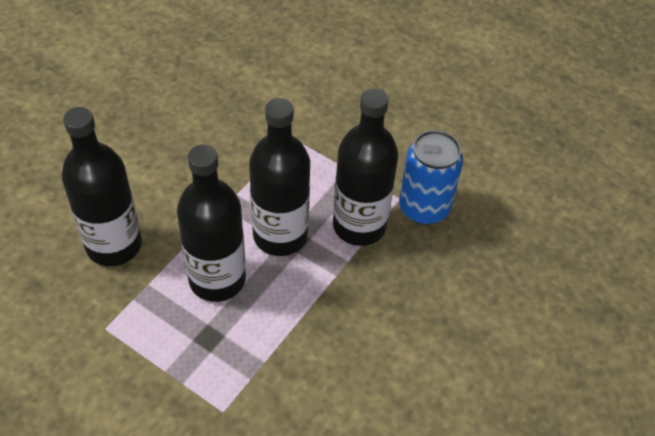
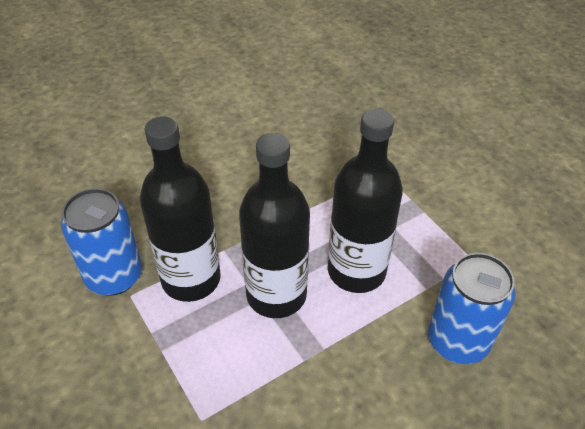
camera: 155 degrees left, 5 degrees down
black bottle [61,107,142,266] -> blue can [428,253,516,364]

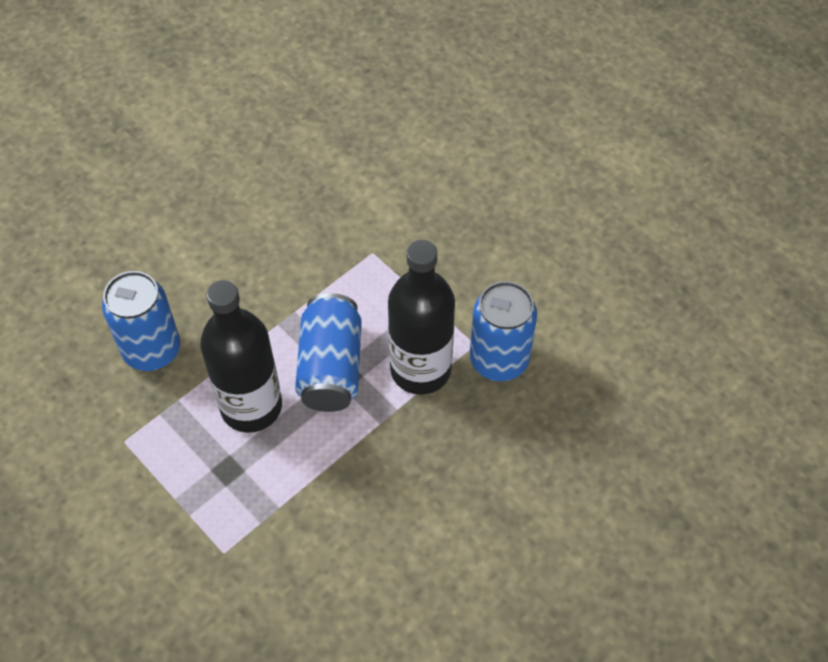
camera: 170 degrees right, 10 degrees up
black bottle [239,133,310,318] -> blue can [295,293,362,412]

